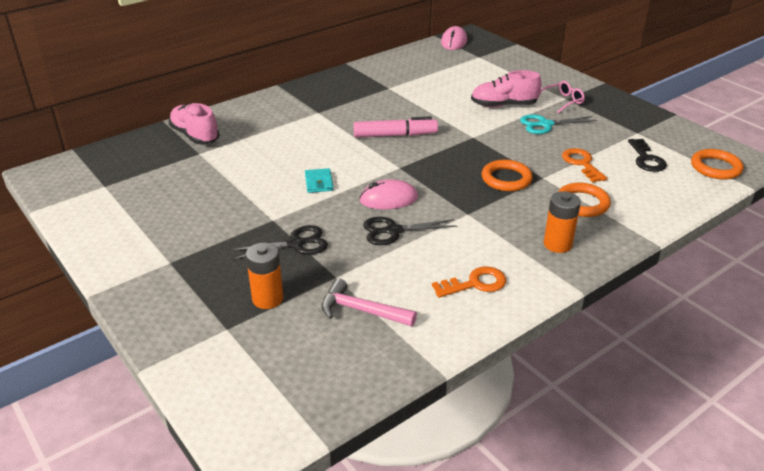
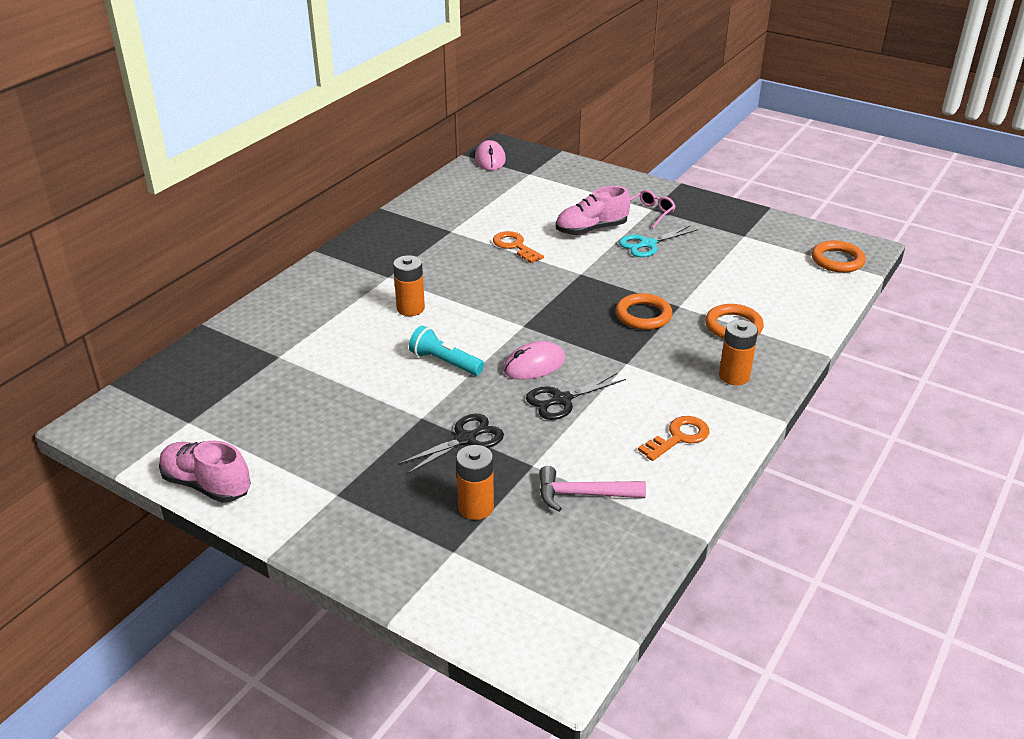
camera: 20 degrees left, 0 degrees up
pink shoe [168,103,219,144] -> pink shoe moved to [159,441,251,503]
turquoise wallet [305,168,333,193] -> turquoise flashlight [409,326,484,376]
pink marker [353,116,438,138] -> none
orange key [562,148,607,182] -> orange key moved to [493,231,544,263]
black key [628,139,667,172] -> none
none -> orange battery [393,255,425,316]

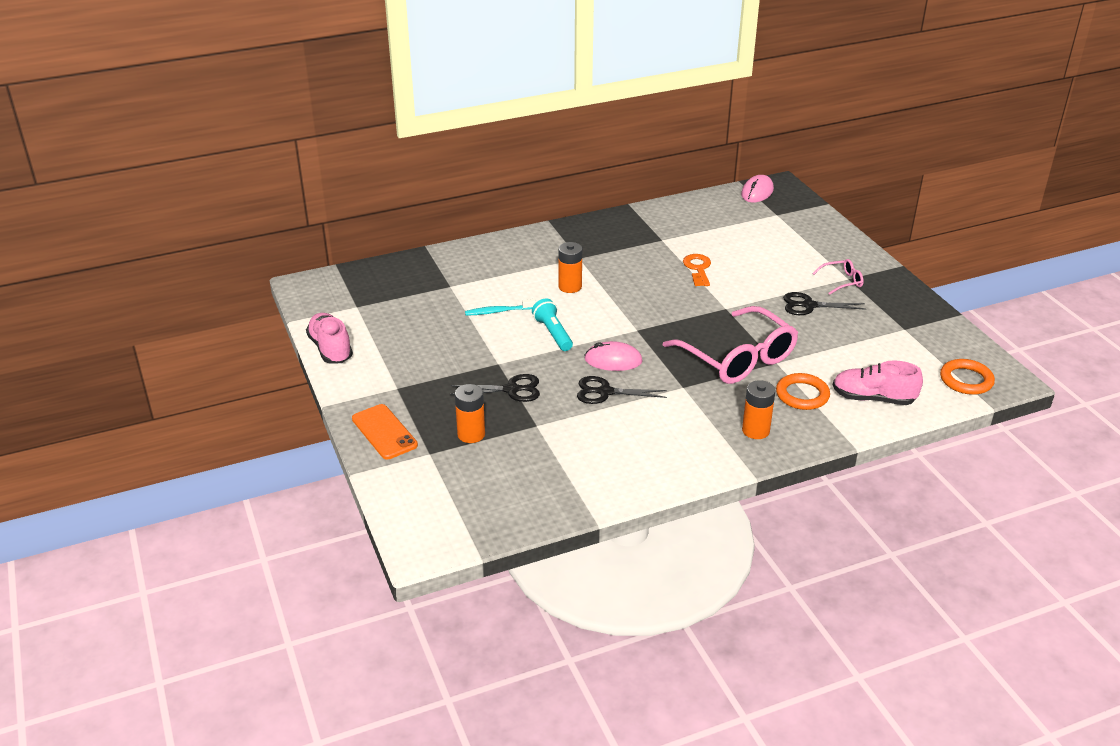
camera: 35 degrees right, 0 degrees up
pink hammer [539,466,646,512] -> none
pink shoe [556,186,630,235] -> pink shoe moved to [833,360,923,405]
orange ring [616,293,672,330] -> pink glasses [663,306,798,384]
turquoise scissors [619,225,698,257] -> black scissors [783,292,866,315]
orange key [638,416,710,461] -> none
none -> orange phone [352,404,418,459]
none -> turquoise toothbrush [465,299,536,316]

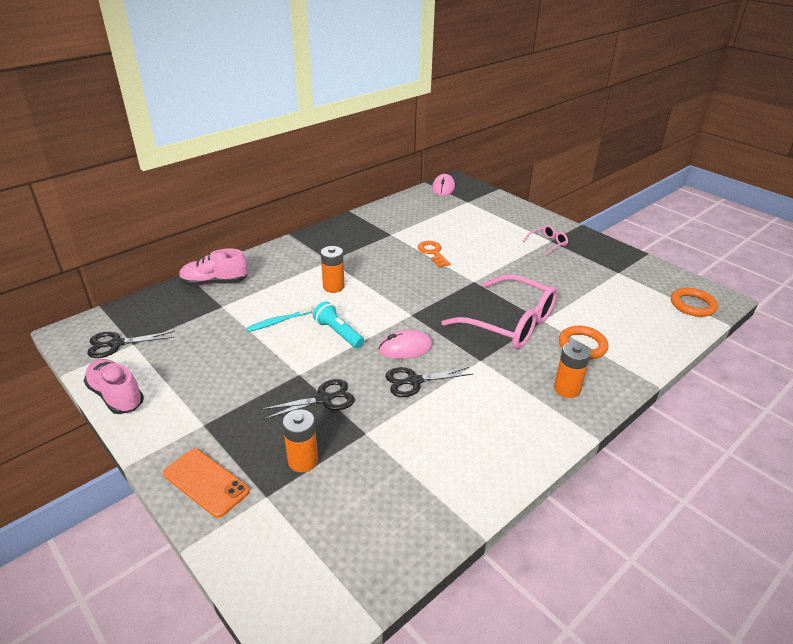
camera: 20 degrees left, 0 degrees up
black scissors [783,292,866,315] -> black scissors moved to [87,331,175,358]
pink shoe [833,360,923,405] -> pink shoe moved to [179,249,248,286]

